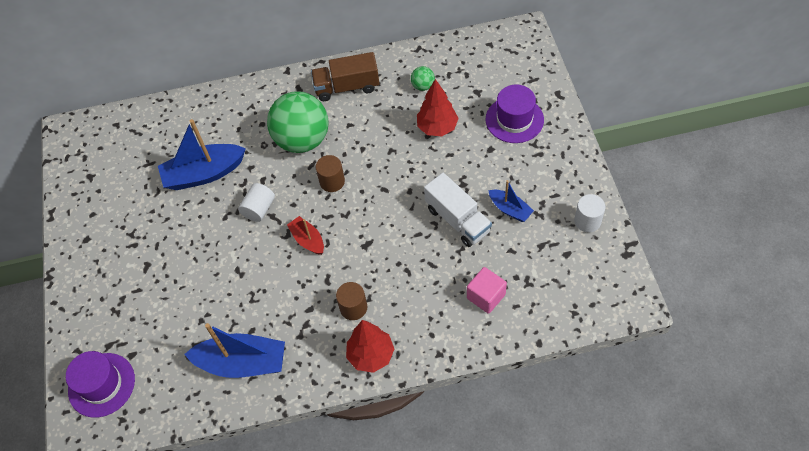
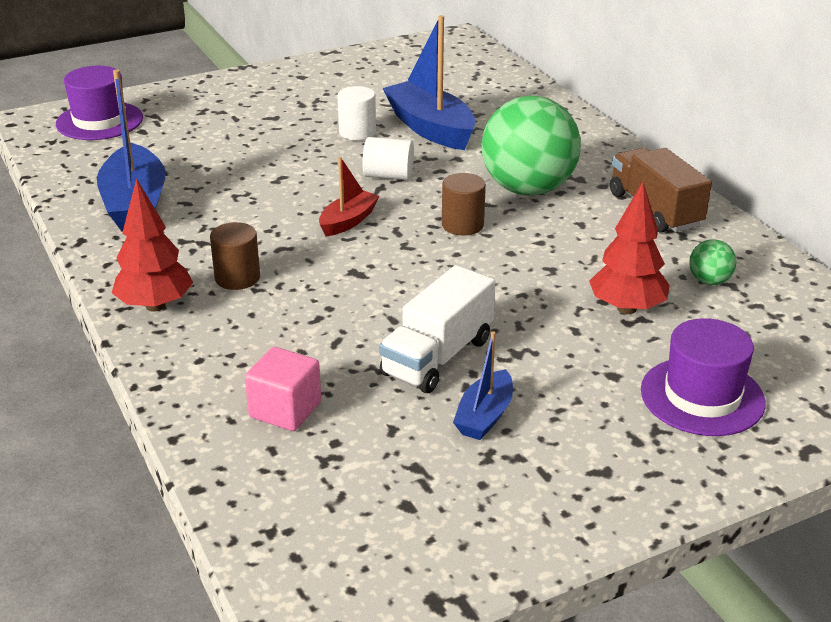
camera: 70 degrees right, 25 degrees down
white cylinder [574,194,605,232] -> white cylinder moved to [338,86,376,140]

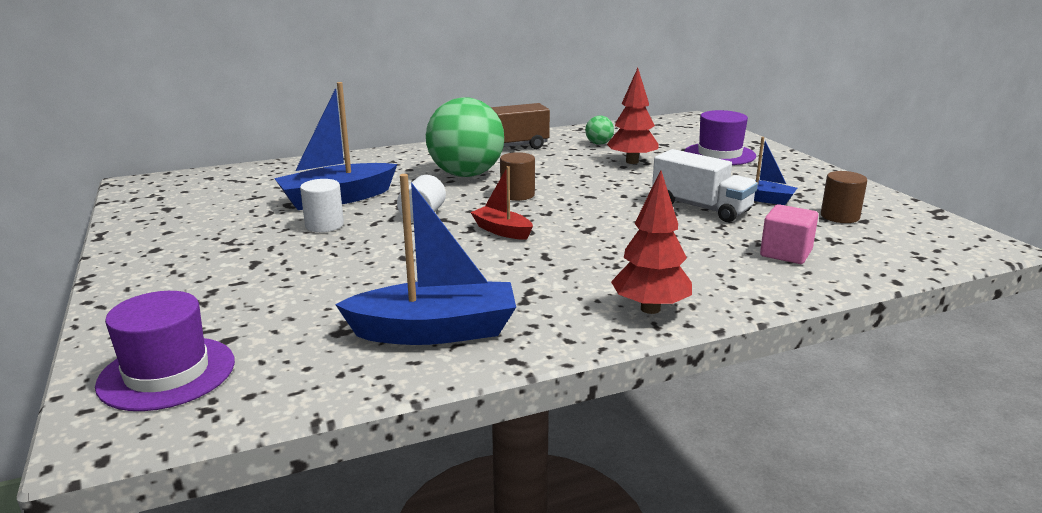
camera: 85 degrees left, 10 degrees down
brown cylinder [210,222,260,290] -> brown cylinder moved to [821,171,867,223]

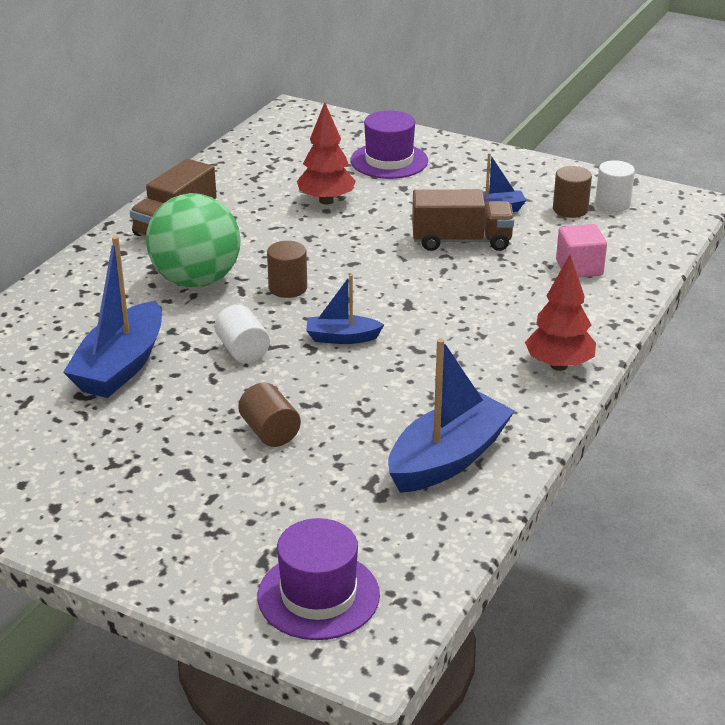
camera: 40 degrees left, 10 degrees up
white cylinder [300,179,344,232] -> white cylinder moved to [595,160,635,212]
red boat [470,166,533,240] -> blue boat [306,274,384,344]
green ball [585,116,614,145] -> none
white truck [652,149,758,222] -> brown truck [412,189,514,251]
none -> brown cylinder [238,383,301,447]

